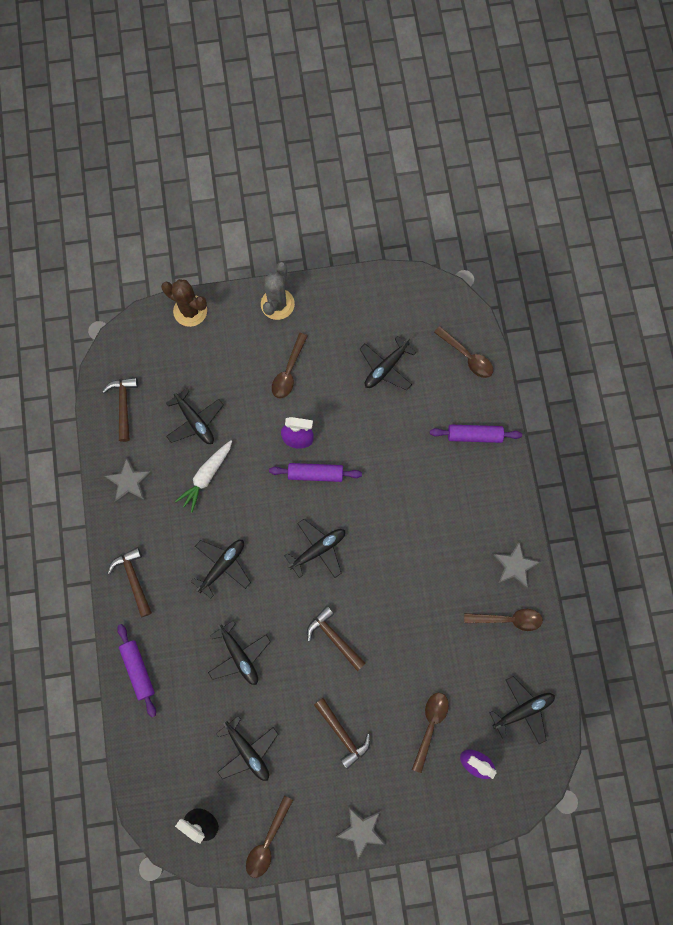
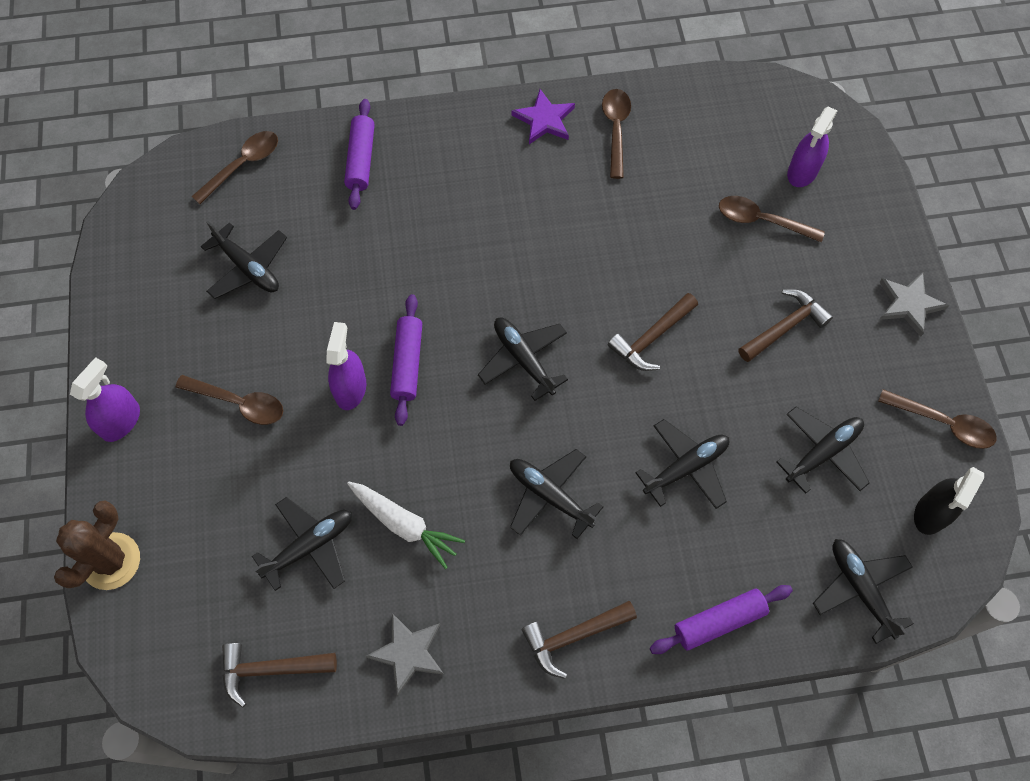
camera: 90 degrees left, 10 degrees down
grey cactus [261,262,295,320] -> purple spray bottle [70,357,140,442]
black plane [490,676,555,744] -> black plane moved to [813,539,914,644]
grey star [493,541,540,589] -> purple star [511,89,575,144]

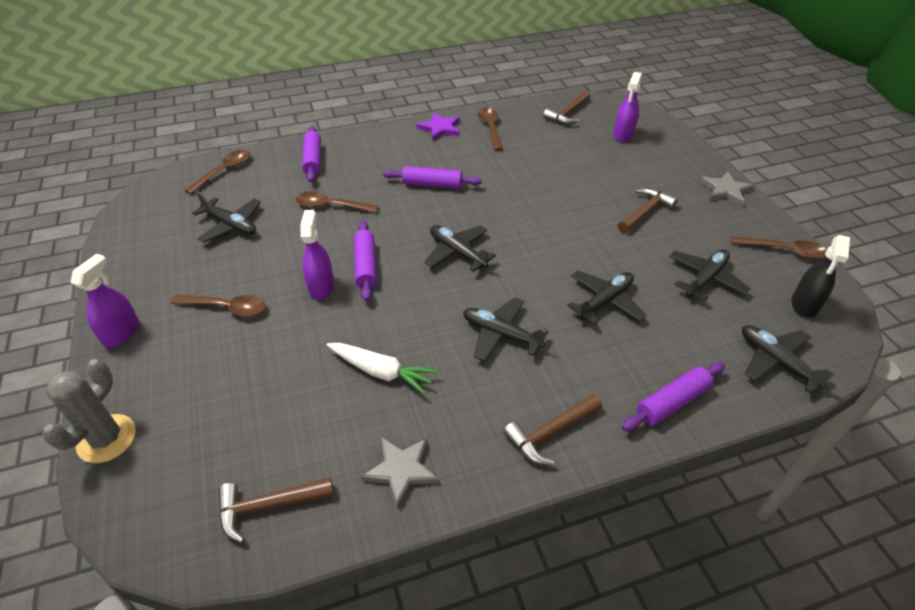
camera: 10 degrees left, 20 degrees down
brown cactus [54,500,140,590] -> grey cactus [42,359,136,463]
black plane [252,497,352,591] -> none
brown hammer [608,293,698,371] -> brown hammer moved to [543,90,590,124]
brown spoon [719,196,825,243] -> brown spoon moved to [296,191,379,213]
none -> purple rolling pin [383,166,482,189]

